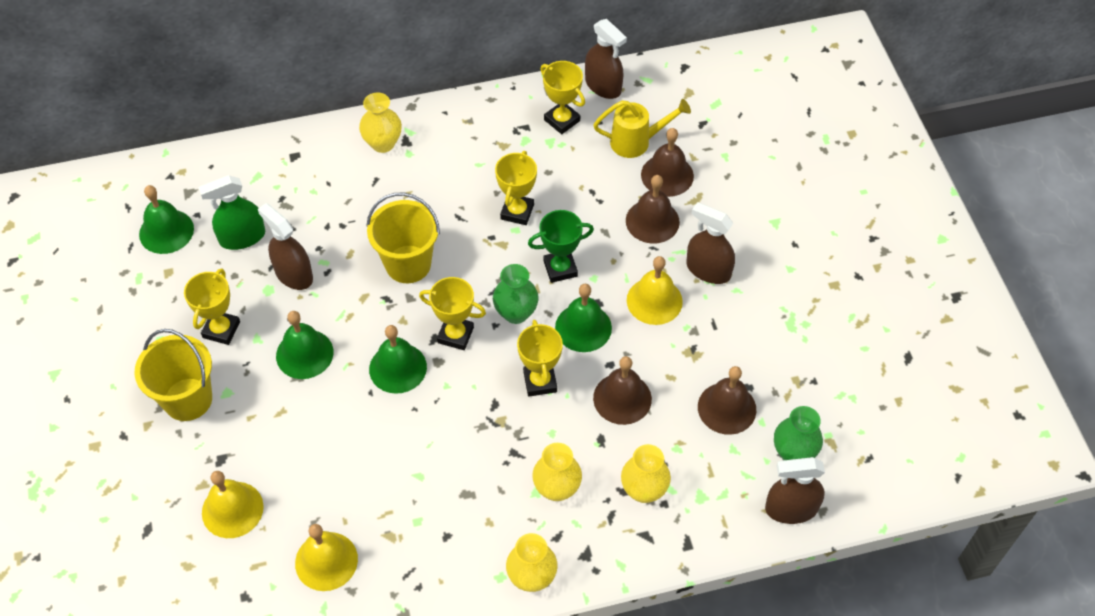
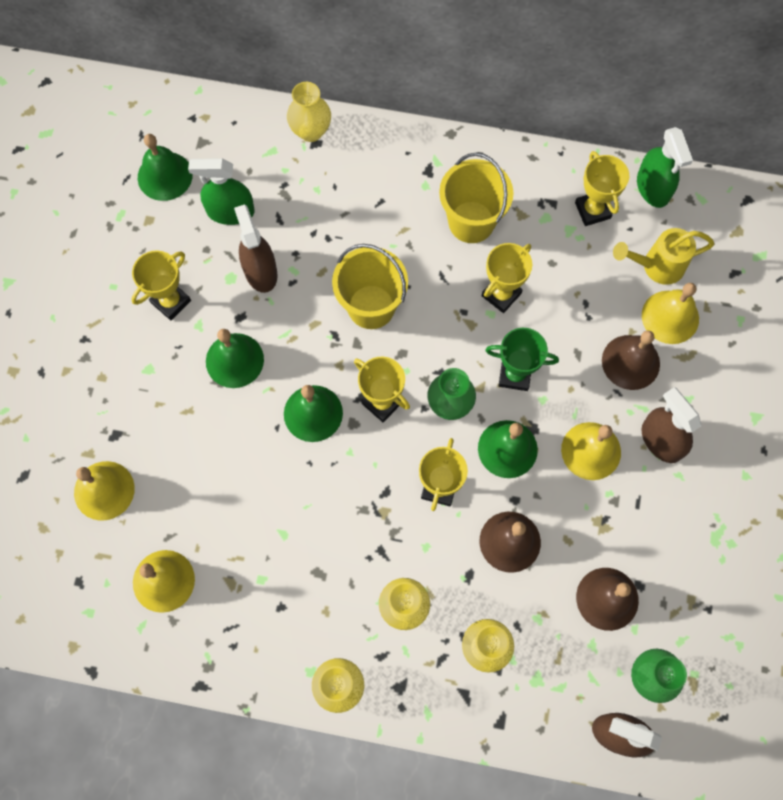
camera: 25 degrees right, 15 degrees up
yellow bucket [135,329,212,421] -> yellow bucket moved to [439,152,513,243]
yellow vase [359,92,402,153] -> yellow vase moved to [287,82,331,142]
brown spray bottle [585,19,627,99] -> green spray bottle [637,127,693,208]
yellow watering can [593,99,691,158] -> yellow watering can turned 150 degrees clockwise [613,228,714,285]
brown bell [641,128,694,197] -> yellow bell [642,283,699,344]

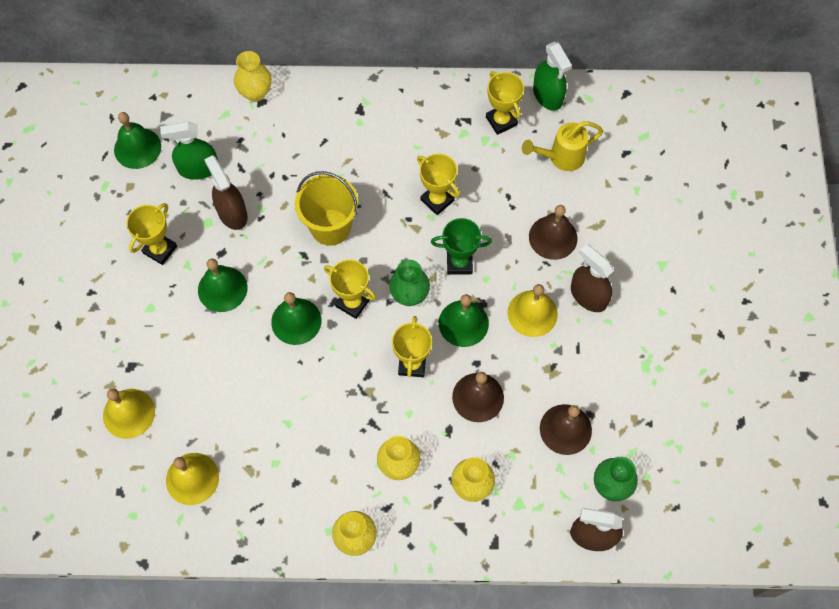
camera: 10 degrees left, 5 degrees down
yellow bucket [439,152,513,243] -> none
yellow trophy [482,243,532,313] -> yellow trophy turned 75 degrees counterclockwise [417,154,460,215]
yellow bell [642,283,699,344] -> none

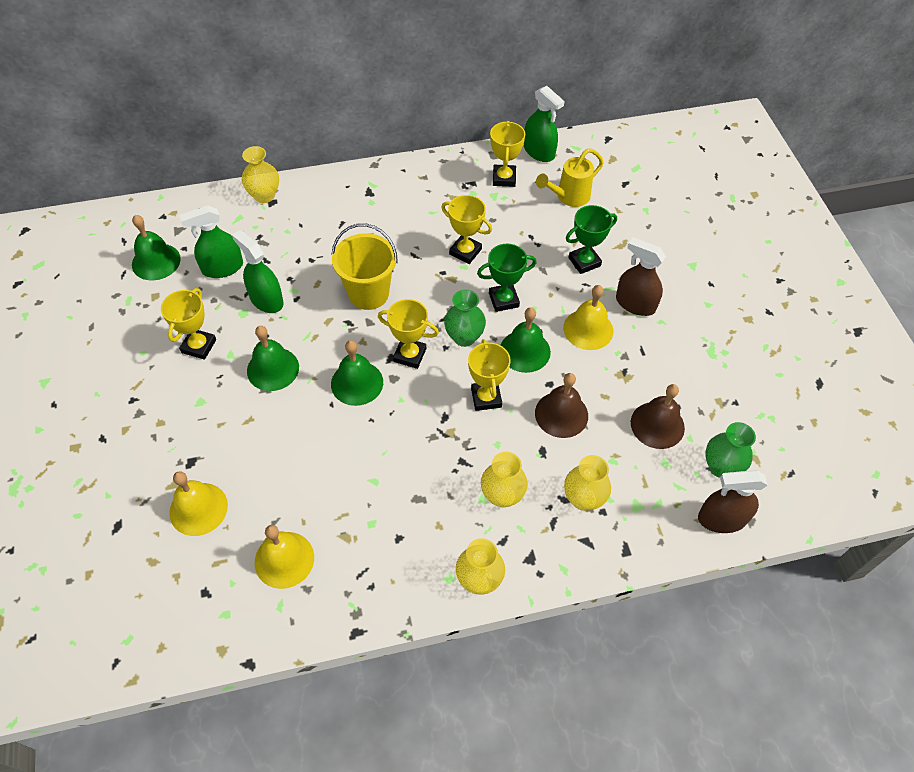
camera: 15 degrees left, 10 degrees down
brown spray bottle [204,155,248,230] -> green spray bottle [232,230,284,313]
yellow trophy [486,71,524,135] -> yellow trophy turned 45 degrees clockwise [490,121,525,187]
brown bell [529,205,578,260] -> green trophy [566,205,617,274]

